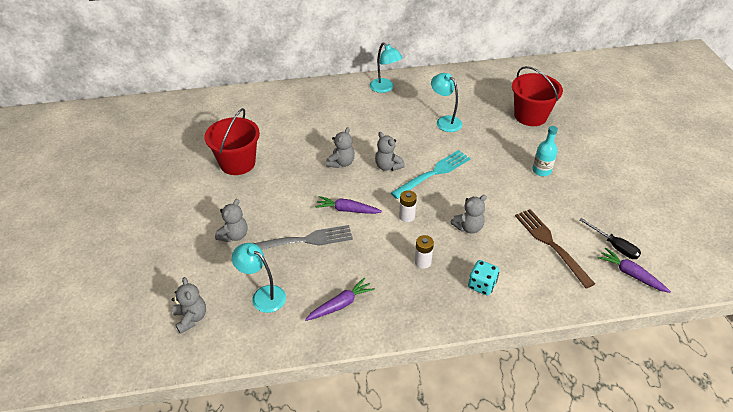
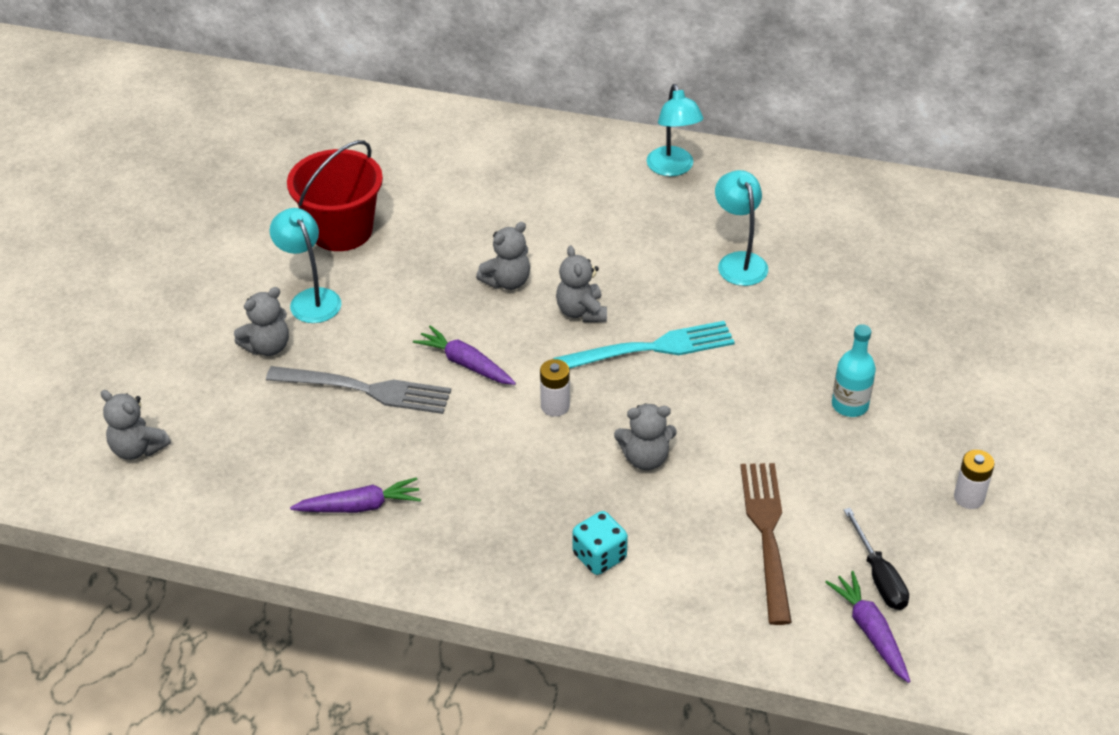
camera: 25 degrees right, 0 degrees up
grey teddy bear [172,277,206,334] -> grey teddy bear turned 120 degrees clockwise [101,390,171,460]
turquoise lamp [232,243,286,313] -> turquoise lamp moved to [270,208,341,323]
white battery [414,235,434,269] -> white battery moved to [954,450,995,509]
red bucket [512,66,563,126] -> none

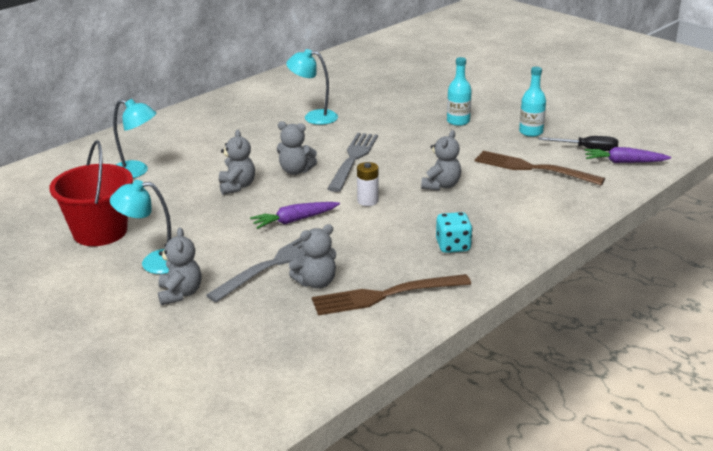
camera: 60 degrees left, 15 degrees down
grey teddy bear [101,390,171,460] -> grey teddy bear moved to [289,224,336,289]
purple carrot [290,477,421,513] -> brown fork [312,274,471,316]
turquoise fork [553,321,735,369] -> grey fork [327,133,378,192]
turquoise dice [573,511,628,575] -> turquoise dice moved to [436,212,473,253]
turquoise lamp [647,84,703,176] -> turquoise lamp moved to [113,99,156,178]
white battery [954,450,995,509] -> none
none -> turquoise bottle [519,67,546,137]

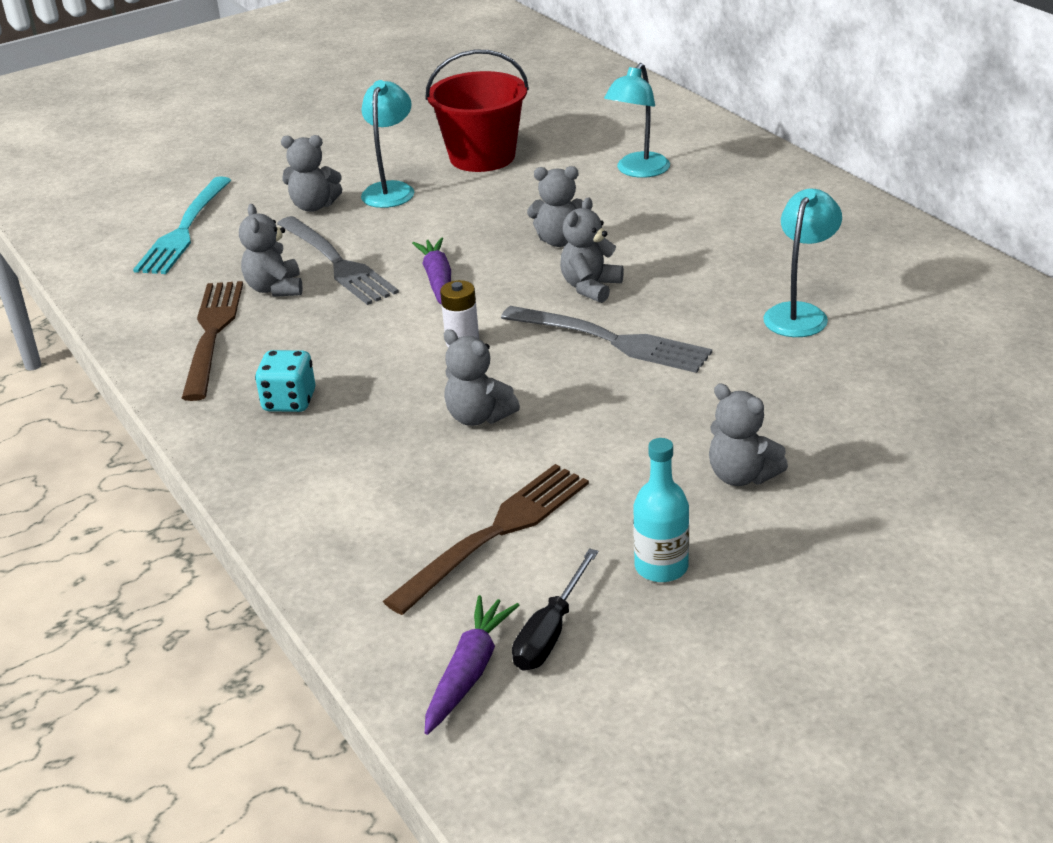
camera: 105 degrees right, 5 degrees up
turquoise bottle [447,57,472,126] -> grey teddy bear [709,383,788,486]
none -> turquoise fork [133,176,231,274]

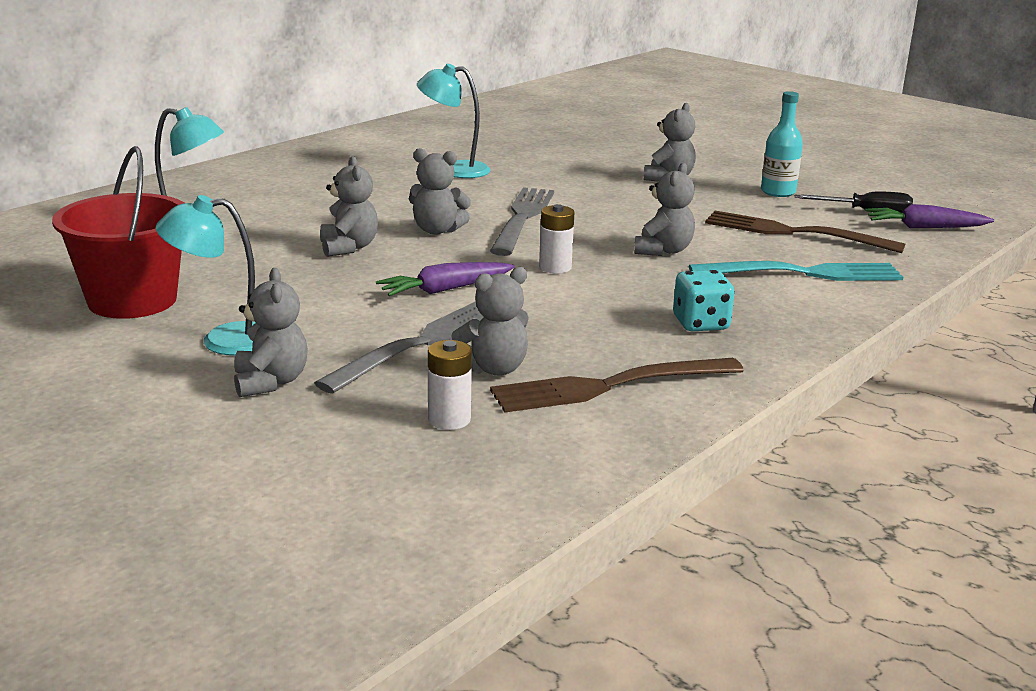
camera: 110 degrees left, 10 degrees down
turquoise fork [133,176,231,274] -> turquoise fork moved to [689,261,903,281]
none -> white battery [428,340,472,430]

